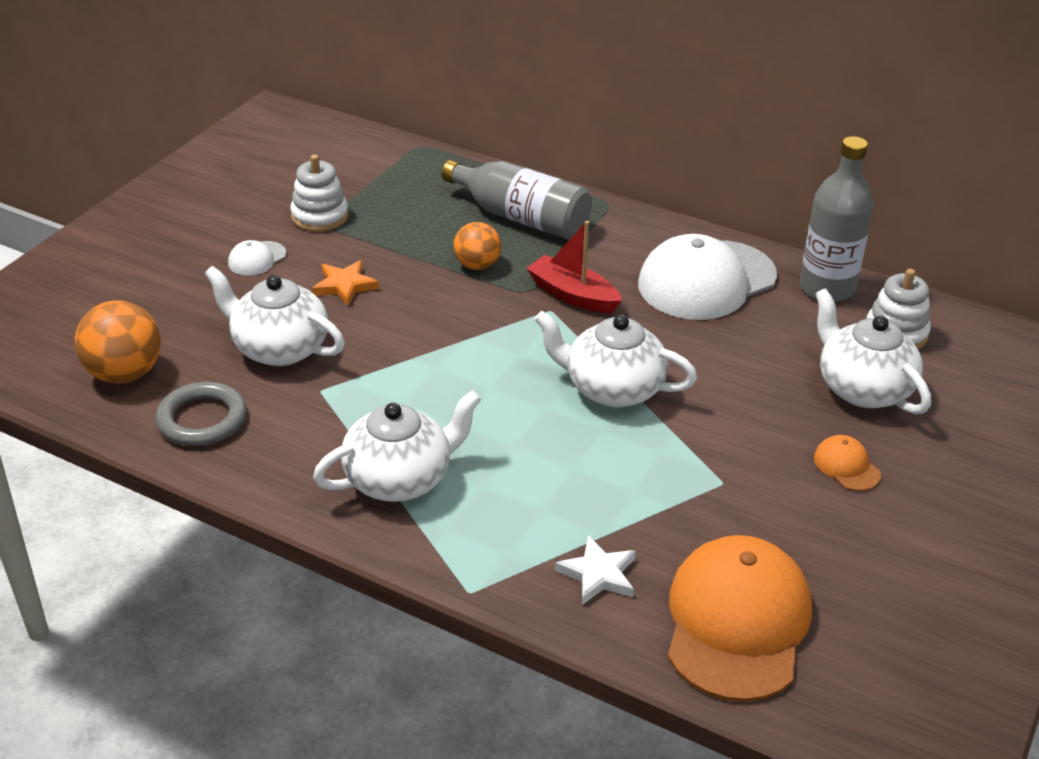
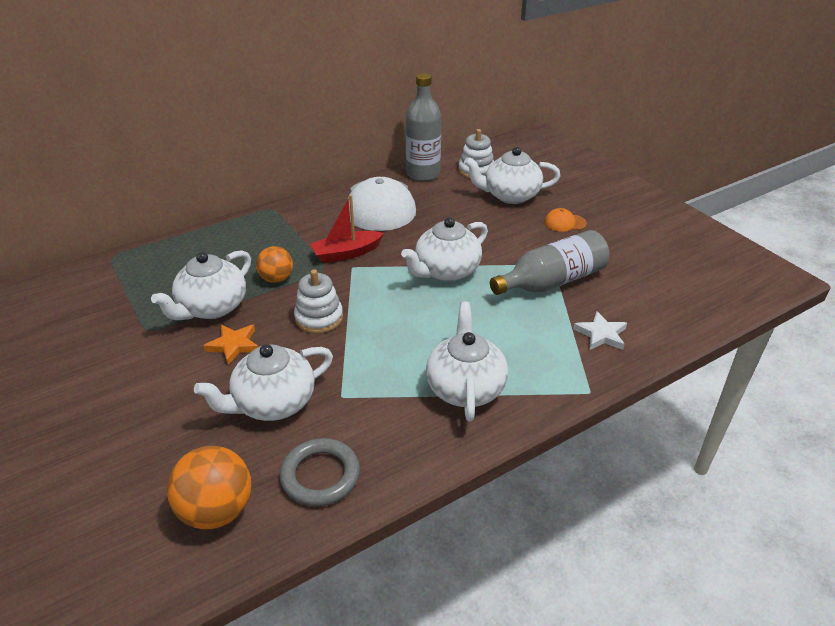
camera: 60 degrees left, 0 degrees up
white cap [228,240,286,276] -> none
white stacking toy [290,154,348,232] -> white stacking toy moved to [294,269,343,334]
grey bottle [441,160,592,240] -> grey bottle moved to [490,230,609,295]
orange cap [668,535,812,702] -> none
none -> white teapot [151,250,251,320]

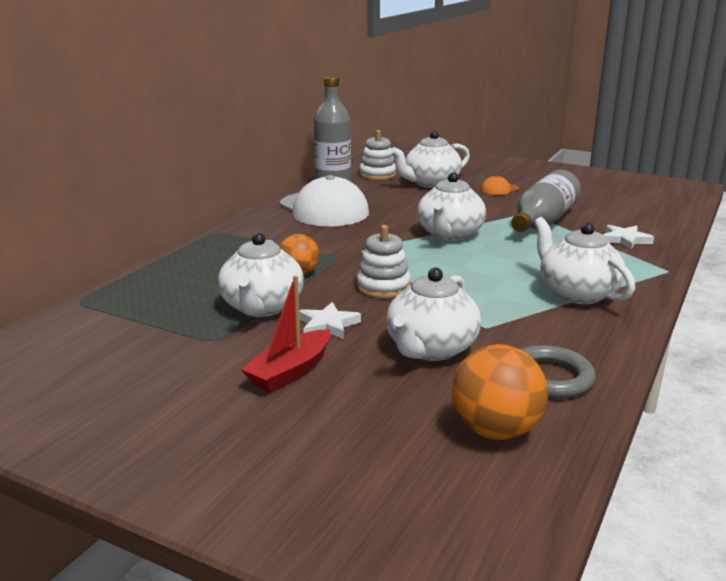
camera: 30 degrees left, 15 degrees down
orange star [203,325,259,365] -> white star [299,302,361,339]
red boat [310,195,384,263] -> red boat moved to [241,275,331,393]

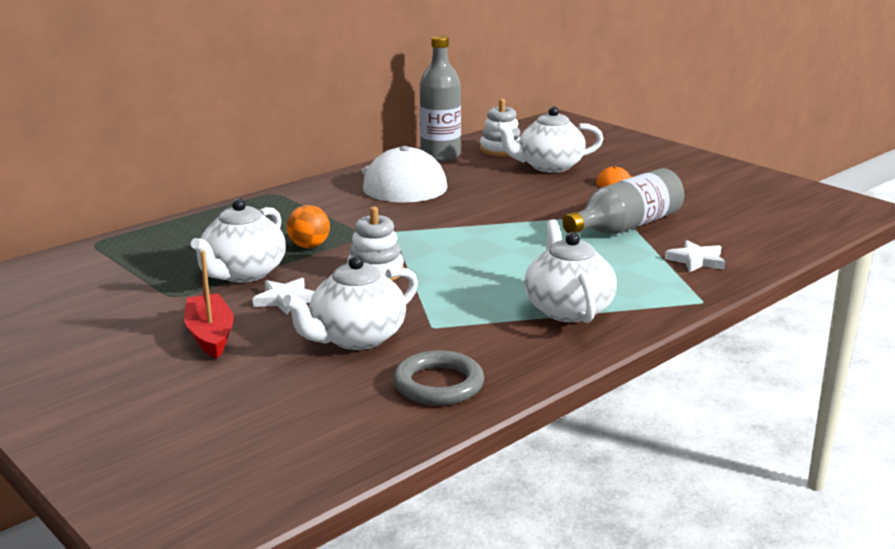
camera: 20 degrees right, 0 degrees up
red boat [241,275,331,393] -> red boat turned 105 degrees clockwise [184,251,234,359]
white teapot [417,172,486,241] -> none
orange ball [452,344,548,440] -> none

